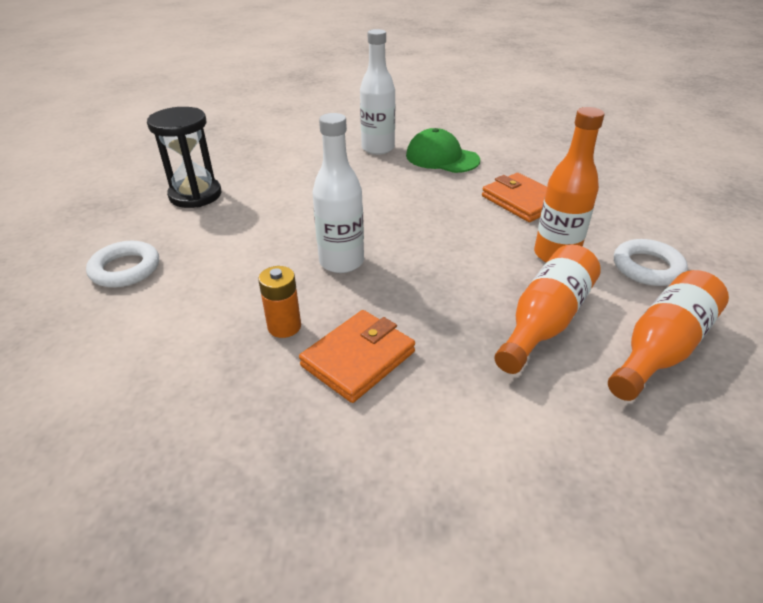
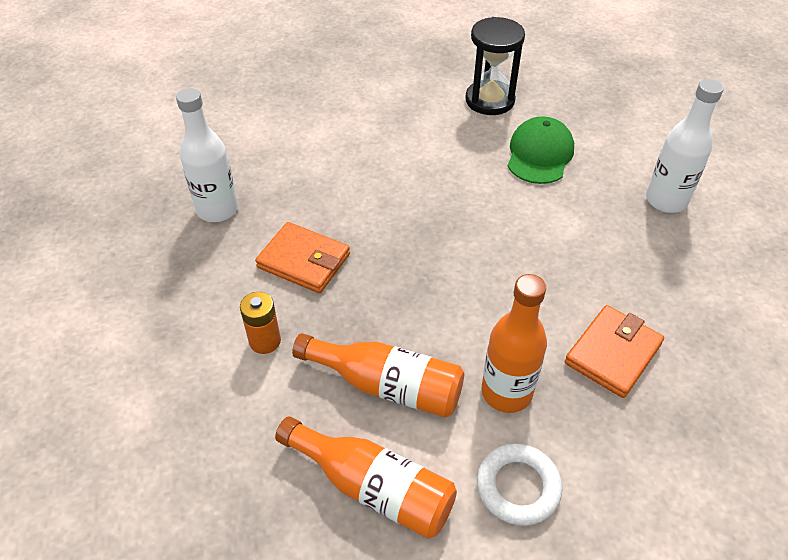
camera: 75 degrees right, 10 degrees up
white ring [86,241,159,288] -> none
orange battery [258,266,301,338] -> orange battery moved to [240,292,281,354]
white bottle [313,113,364,273] -> white bottle moved to [176,88,238,222]
green cap [406,128,480,173] -> green cap moved to [507,116,574,184]

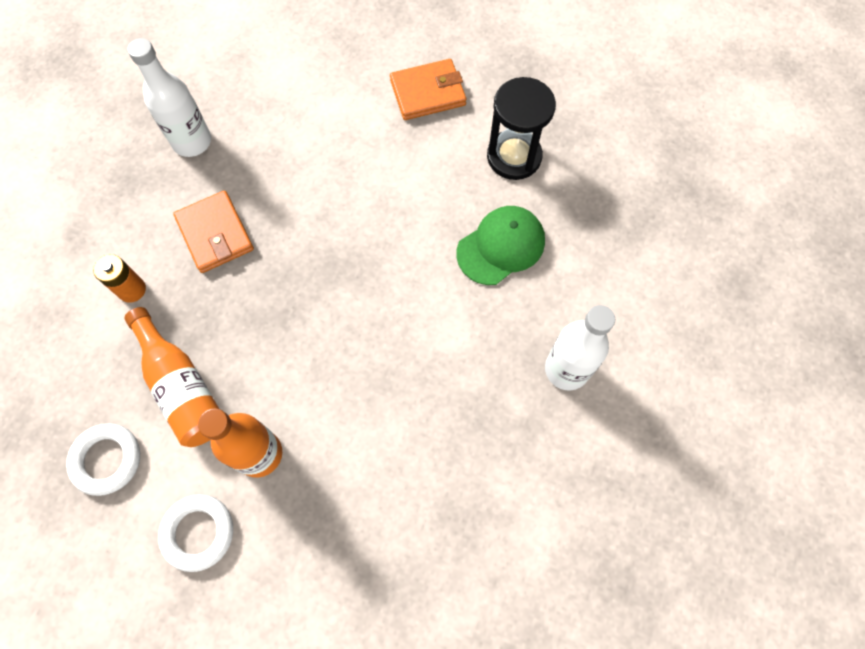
camera: 35 degrees right, 20 degrees up
orange bottle [275,416,457,539] -> white ring [66,423,140,496]
orange wallet [565,305,664,398] -> orange wallet moved to [390,59,466,120]

